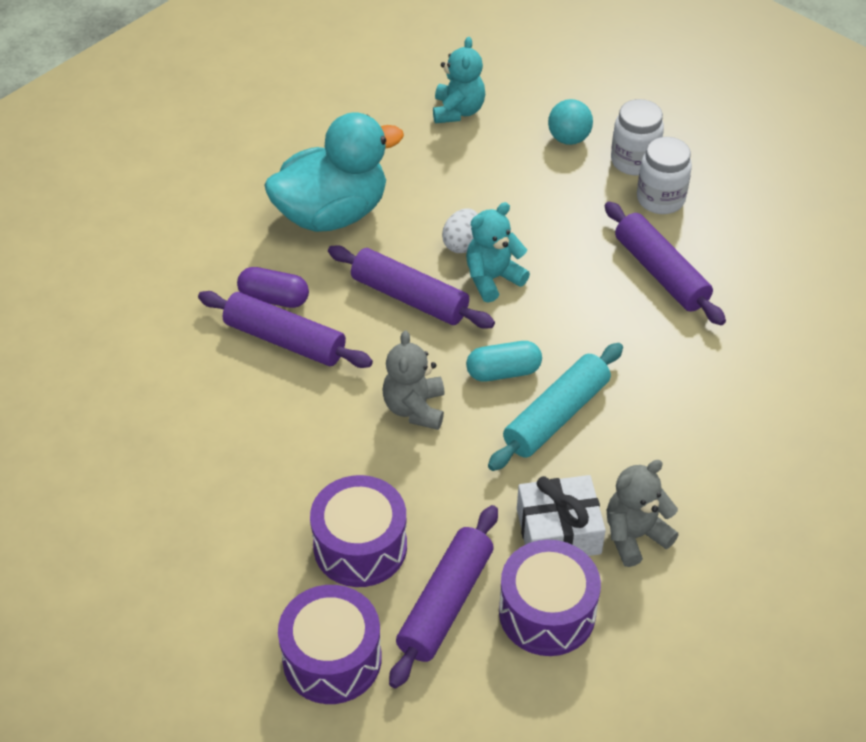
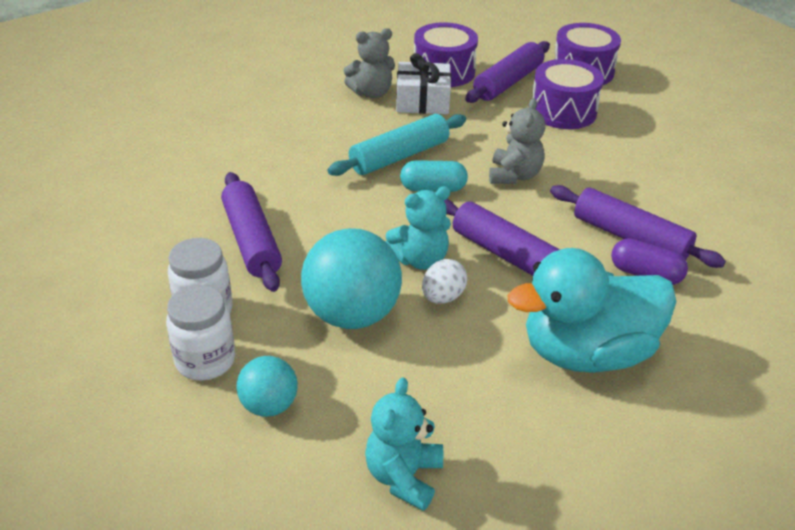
camera: 170 degrees left, 10 degrees down
none -> turquoise ball [301,228,402,329]

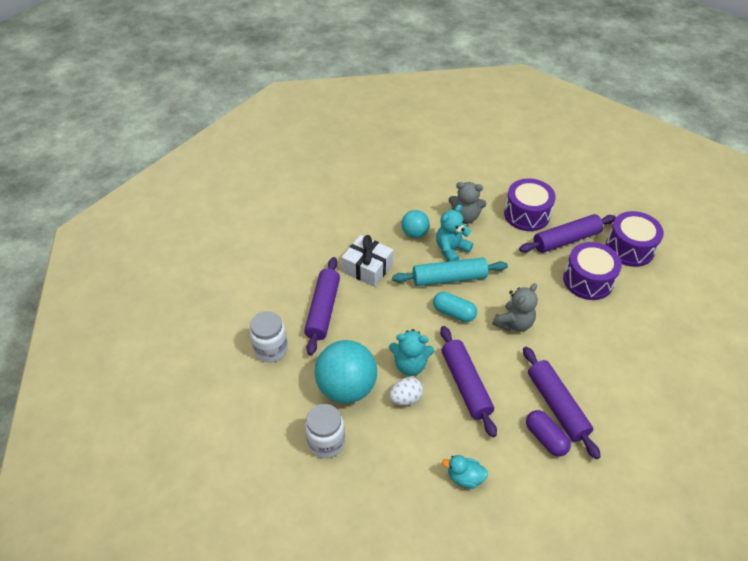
camera: 30 degrees right, 10 degrees up
white jar [166,285,235,380] -> white jar moved to [305,404,345,458]
turquoise ball [237,356,298,417] -> turquoise ball moved to [401,210,430,238]
turquoise teddy bear [365,377,443,511] -> turquoise teddy bear moved to [436,205,473,261]
white gift [396,53,451,114] -> white gift moved to [342,235,393,287]
turquoise duck [508,248,676,373] -> turquoise duck [442,455,488,489], size x0.40

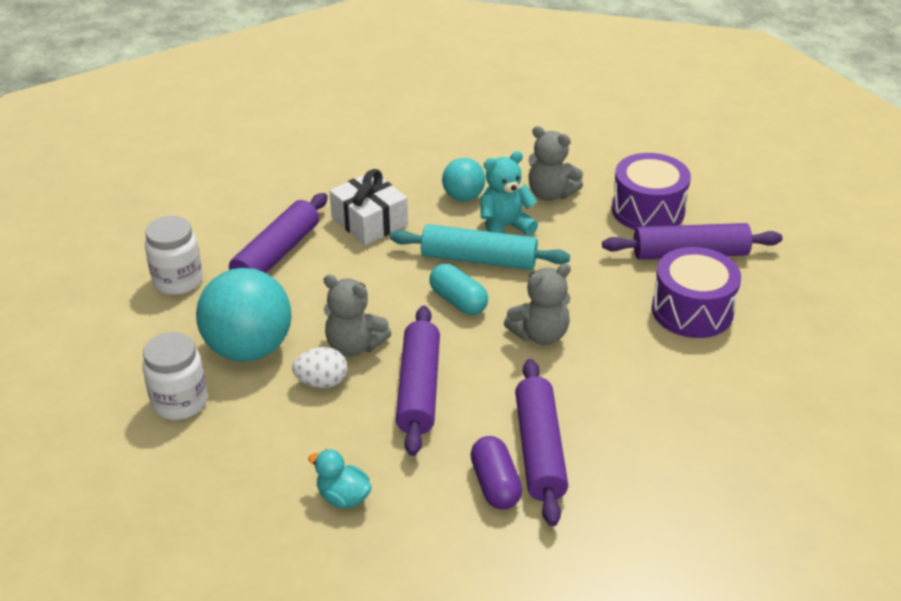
camera: 20 degrees right, 10 degrees down
turquoise teddy bear [389,329,434,376] -> grey teddy bear [324,275,391,357]
purple drum [606,211,664,267] -> none

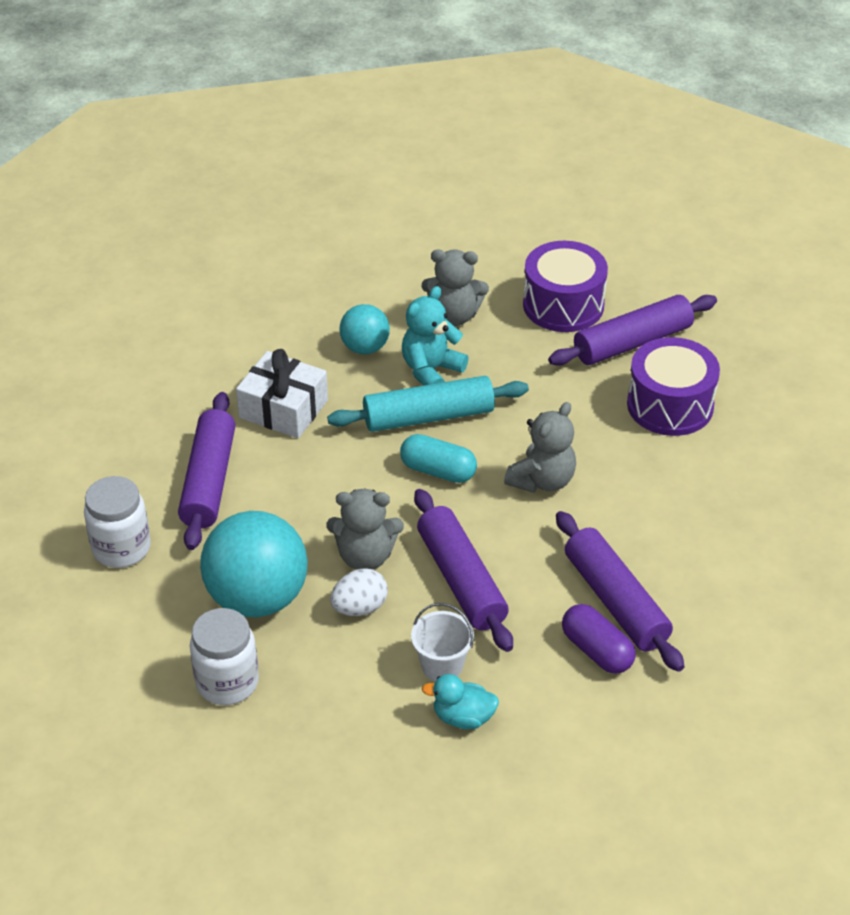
camera: 25 degrees left, 5 degrees up
none -> white bucket [411,603,474,681]

